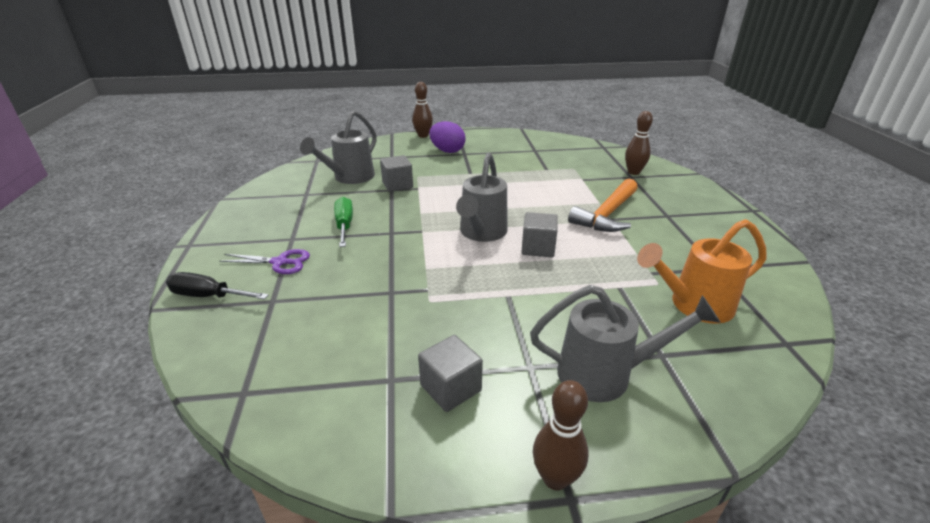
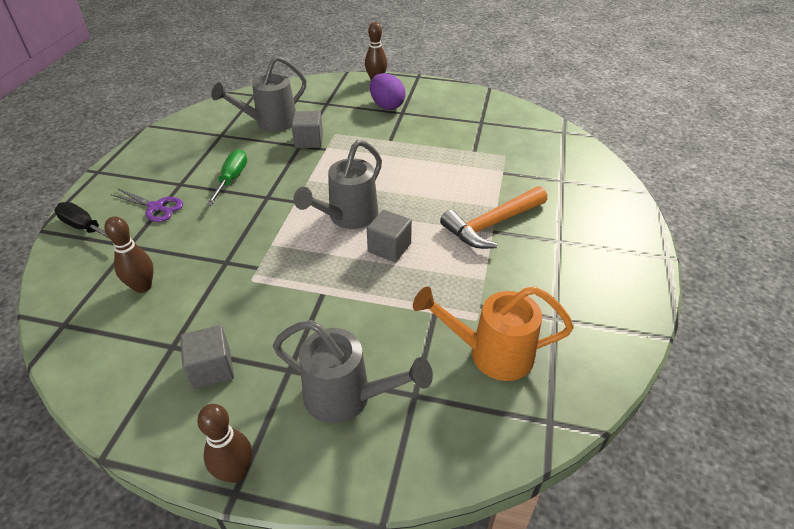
camera: 20 degrees right, 10 degrees up
brown bowling pin [625,111,653,175] -> brown bowling pin moved to [104,216,154,293]

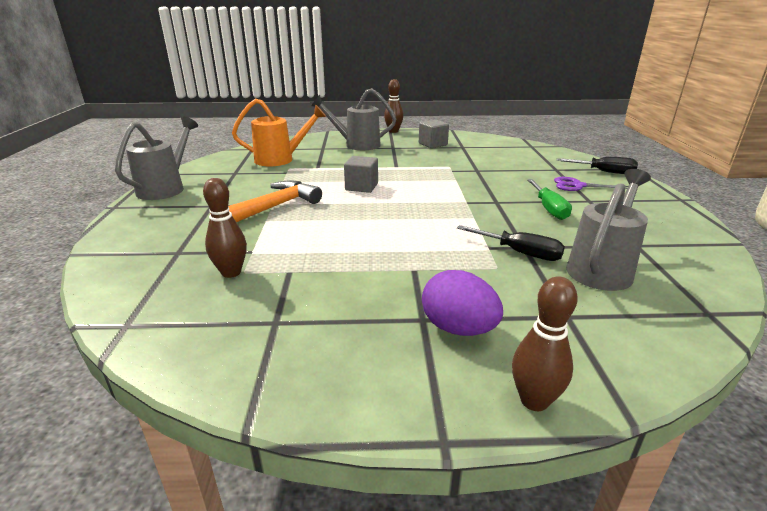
camera: 165 degrees right, 15 degrees down
brown bowling pin [104,216,154,293] -> brown bowling pin moved to [203,178,247,278]
grey cube [291,111,323,148] -> black screwdriver [457,225,565,261]
grey watering can [293,140,382,229] -> grey watering can moved to [115,117,198,200]

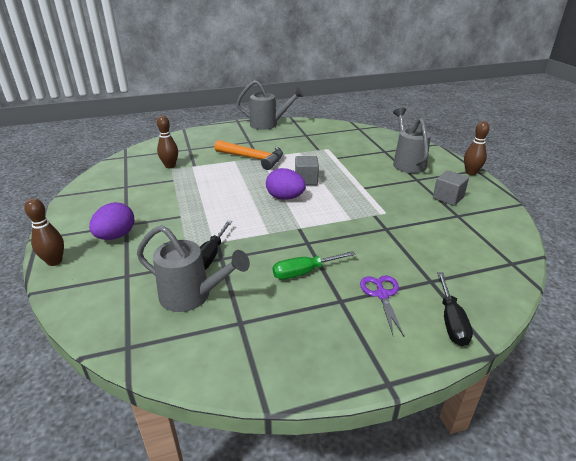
camera: 75 degrees right, 5 degrees up
orange watering can [232,99,326,166] -> none
none -> purple egg [266,168,306,200]

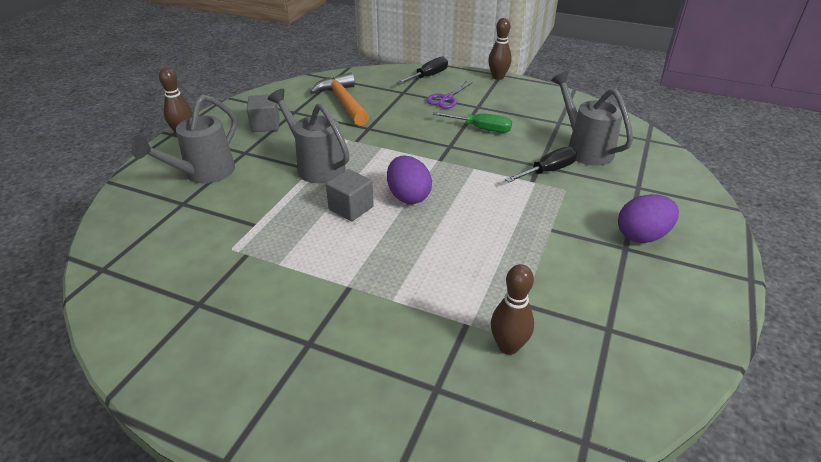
camera: 140 degrees left, 5 degrees up
brown bowling pin [24,198,64,266] -> brown bowling pin moved to [488,18,512,80]
orange hammer [215,140,283,170] -> orange hammer moved to [310,73,369,126]
grey watering can [237,80,304,130] -> grey watering can moved to [267,89,349,183]

